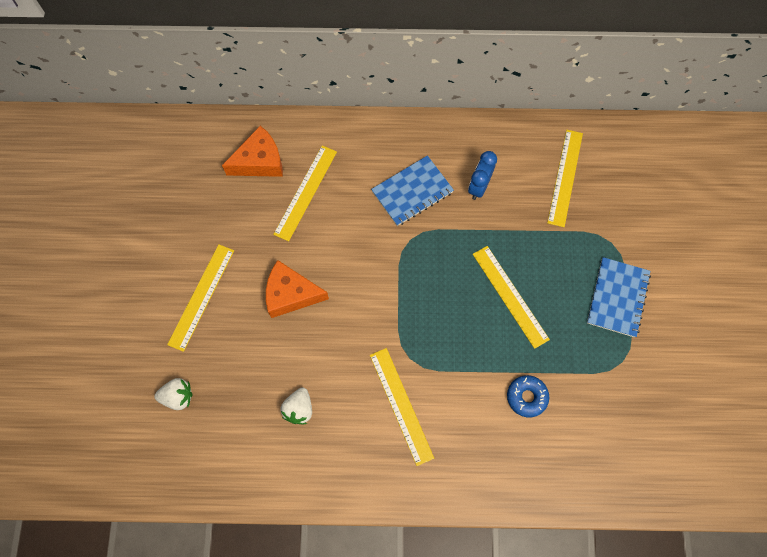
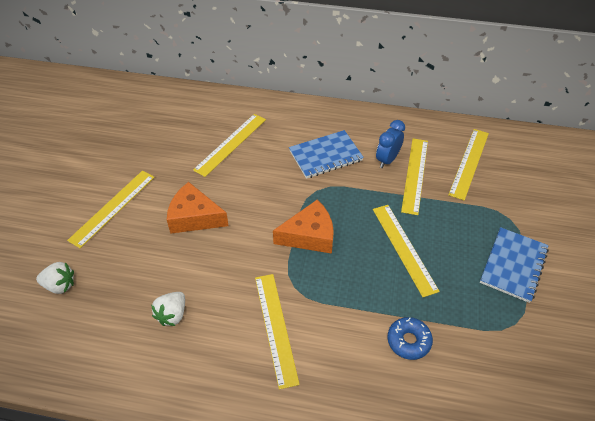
camera: 10 degrees right, 20 degrees down
orange cheese [222,126,283,177] -> orange cheese moved to [273,200,334,254]
none -> yellow ruler [401,138,428,215]

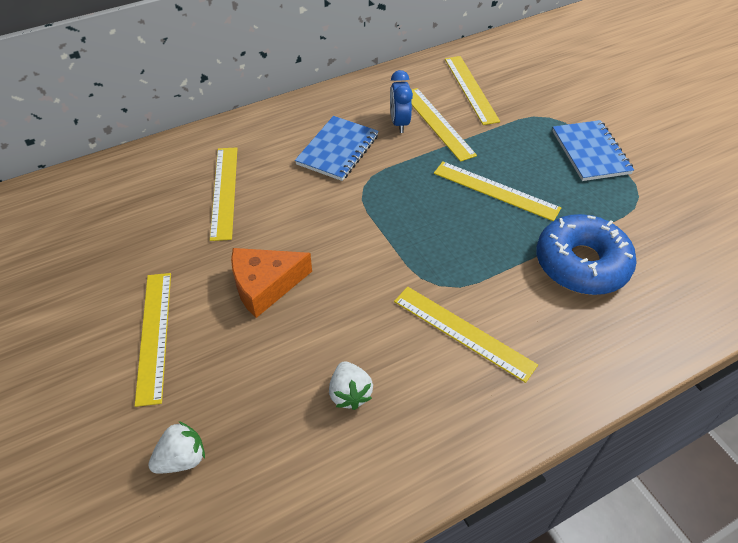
camera: 40 degrees left, 0 degrees up
orange cheese [273,200,334,254] -> none
blue donut [387,317,433,360] -> blue donut [536,214,637,295], size x1.92

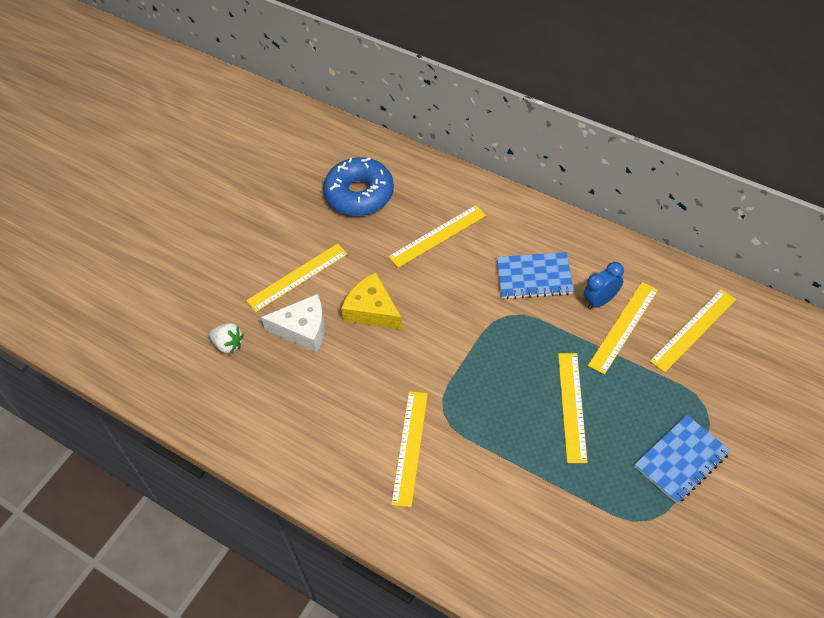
camera: 65 degrees right, 5 degrees up
orange cheese [231,248,312,318] -> yellow cheese [341,272,403,330]
white strawberry [329,361,373,410] -> none
blue donut [536,214,637,295] -> blue donut moved to [323,157,394,216]
none -> white cheese [261,294,325,352]

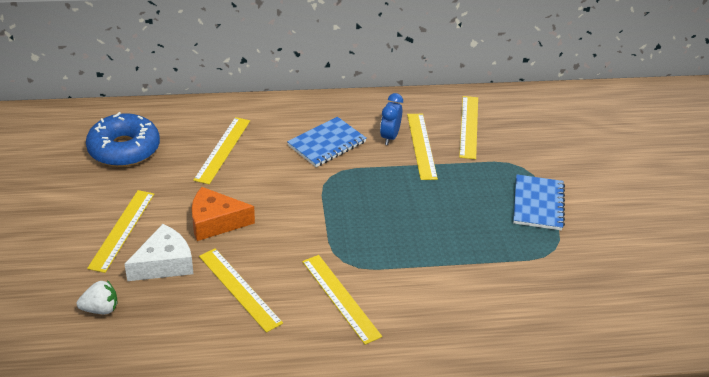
camera: 45 degrees left, 15 degrees down
yellow cheese [341,272,403,330] -> orange cheese [192,187,255,241]
yellow ruler [558,353,588,463] -> yellow ruler moved to [199,248,283,333]

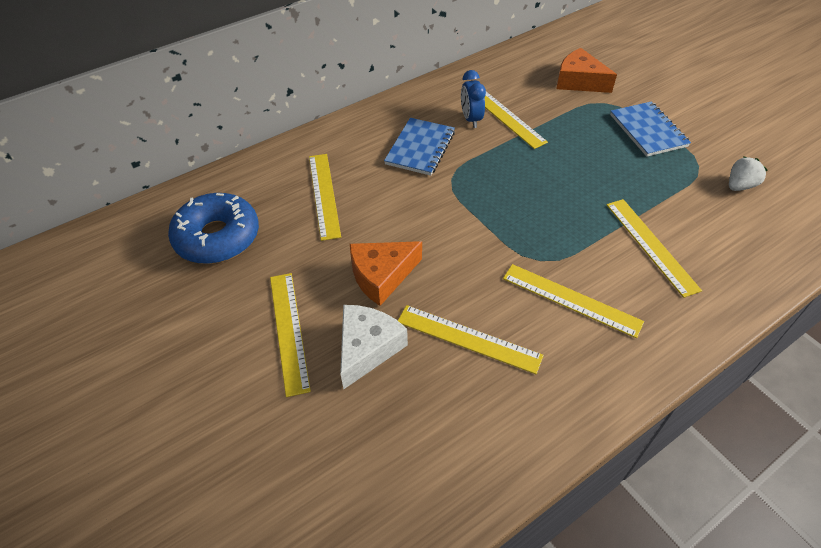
camera: 25 degrees left, 10 degrees up
white strawberry [77,280,117,314] -> white strawberry moved to [729,156,768,191]
yellow ruler [459,96,478,159] -> yellow ruler moved to [607,199,702,298]
none -> orange cheese [556,48,617,93]

